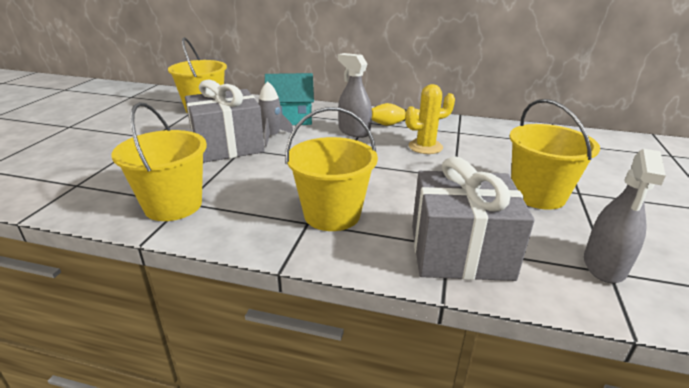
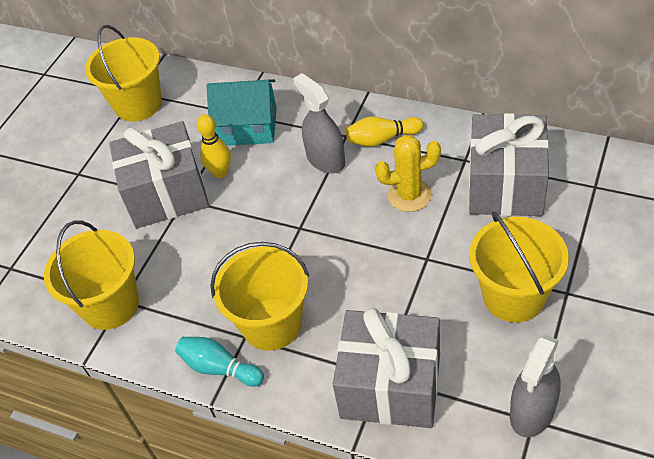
camera: 15 degrees right, 20 degrees up
grey rocket [259,81,293,147] -> yellow bowling pin [197,114,231,178]
none -> turquoise bowling pin [175,337,264,387]
none -> grey gift [469,113,549,216]

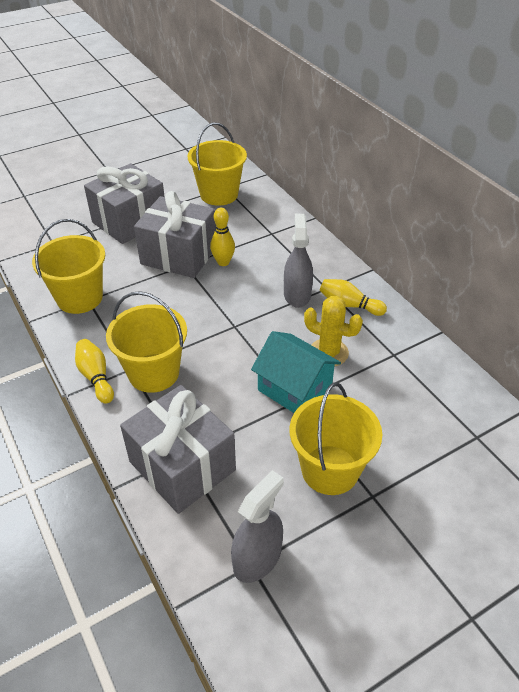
camera: 30 degrees right, 5 degrees down
turquoise bowling pin [175,337,264,387] -> yellow bowling pin [75,339,114,404]
turquoise house [207,79,277,146] -> turquoise house moved to [251,331,341,413]
grey gift [469,113,549,216] -> grey gift moved to [84,163,165,244]
grey spray bottle [510,335,561,437] -> grey spray bottle turned 150 degrees clockwise [231,470,284,583]

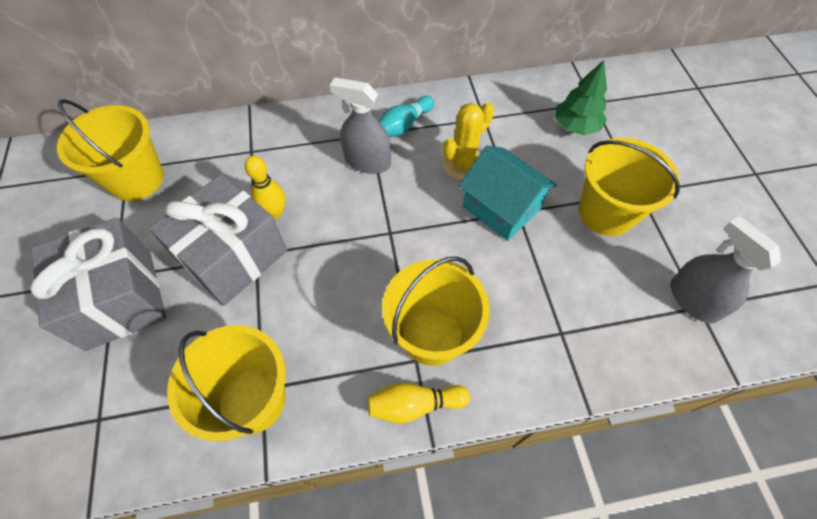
camera: 70 degrees left, 15 degrees up
grey gift [120,385,236,514] -> none
turquoise house [251,331,341,413] -> turquoise house turned 75 degrees clockwise [459,146,557,241]
yellow bowling pin [320,279,387,316] -> turquoise bowling pin [379,95,434,137]
none -> green tree [555,60,607,135]

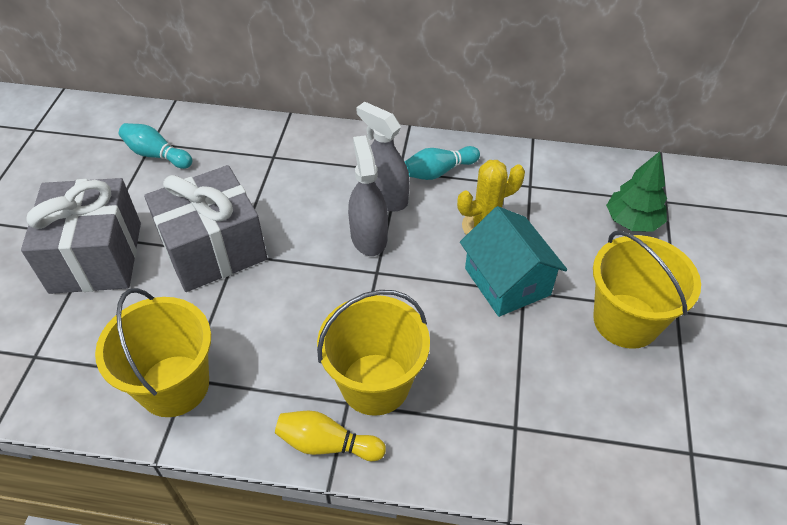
camera: 20 degrees right, 10 degrees down
yellow bucket [57,99,164,201] -> turquoise bowling pin [119,123,192,169]
yellow bowling pin [244,156,286,219] -> none
grey spray bottle [670,216,781,323] -> grey spray bottle moved to [348,135,388,256]

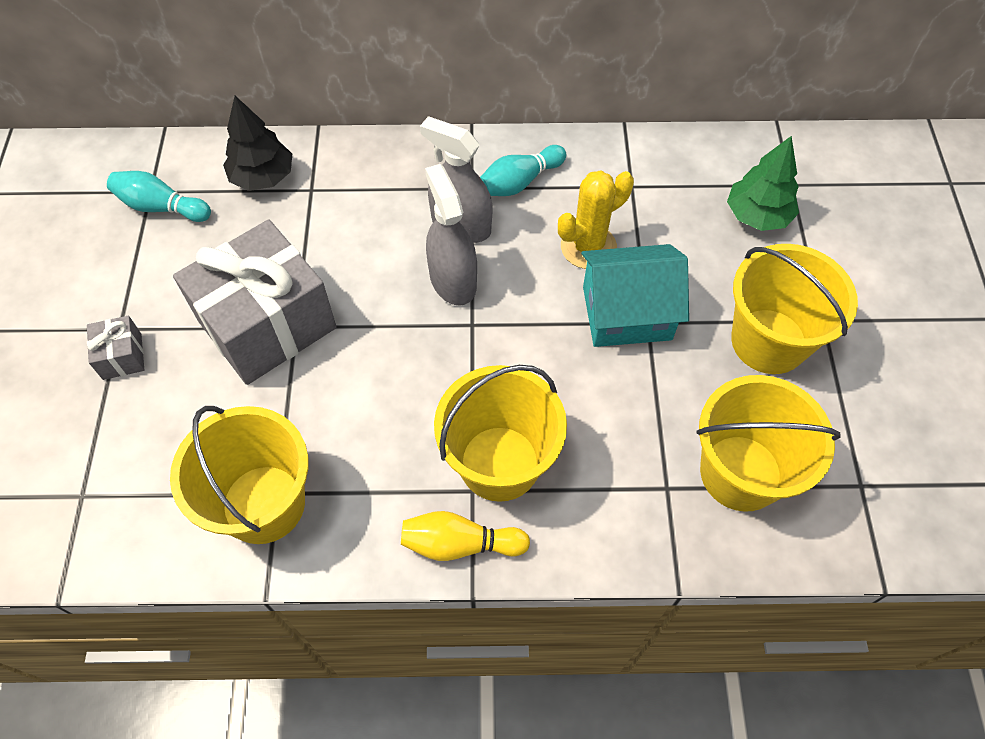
camera: 10 degrees left, 10 degrees up
grey gift [21,178,141,294] -> grey gift [87,316,144,380], size x0.42
turquoise house [460,206,567,317] -> turquoise house turned 60 degrees counterclockwise [581,244,689,347]
none -> black tree [223,96,292,191]
none -> yellow bucket [697,375,841,512]

